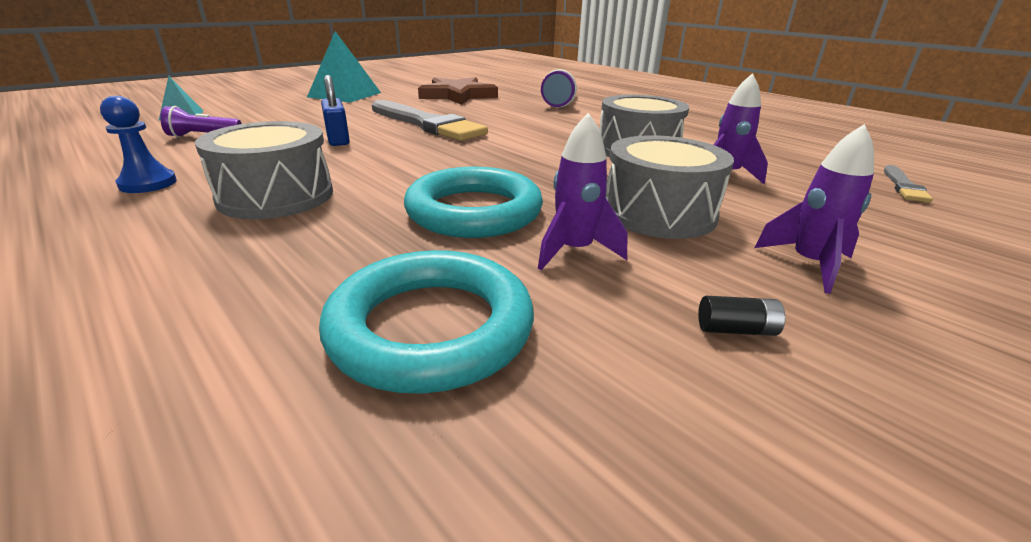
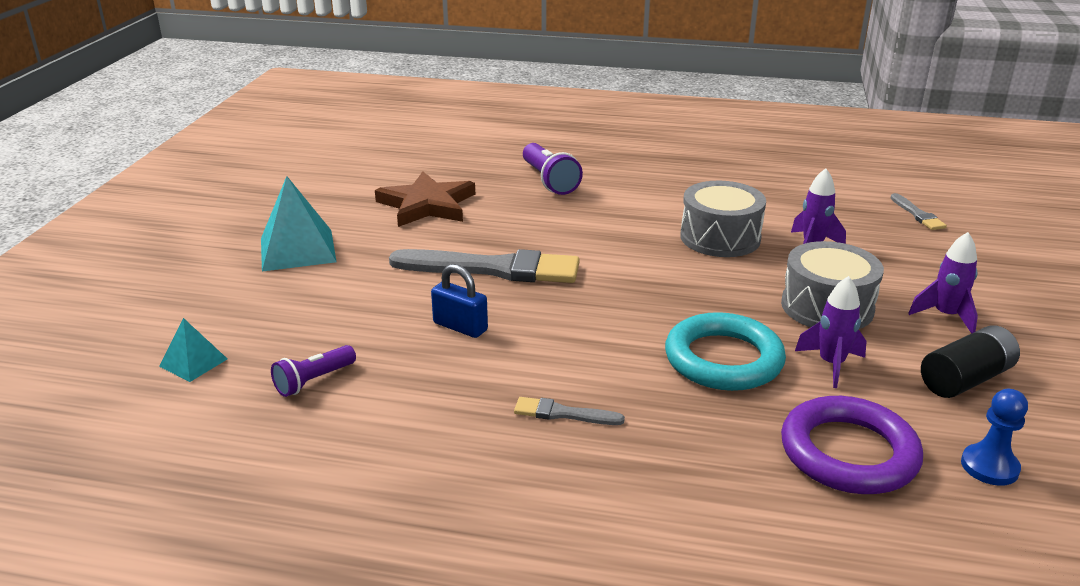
camera: 35 degrees left, 0 degrees up
blue pawn [100,96,177,193] -> blue pawn moved to [961,389,1028,486]
grey drum [195,121,333,219] -> grey brush [514,397,625,425]
turquoise ring [319,250,534,394] -> purple ring [781,396,923,494]
black battery [698,296,785,336] -> black battery [921,325,1020,398], size x2.15

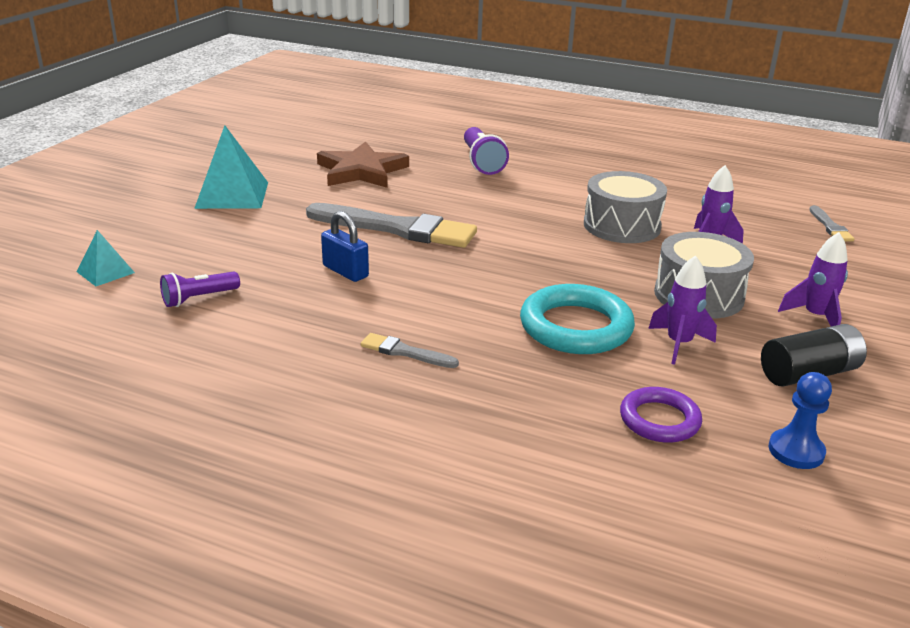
camera: 10 degrees right, 0 degrees up
purple ring [781,396,923,494] -> purple ring [620,387,702,443], size x0.61

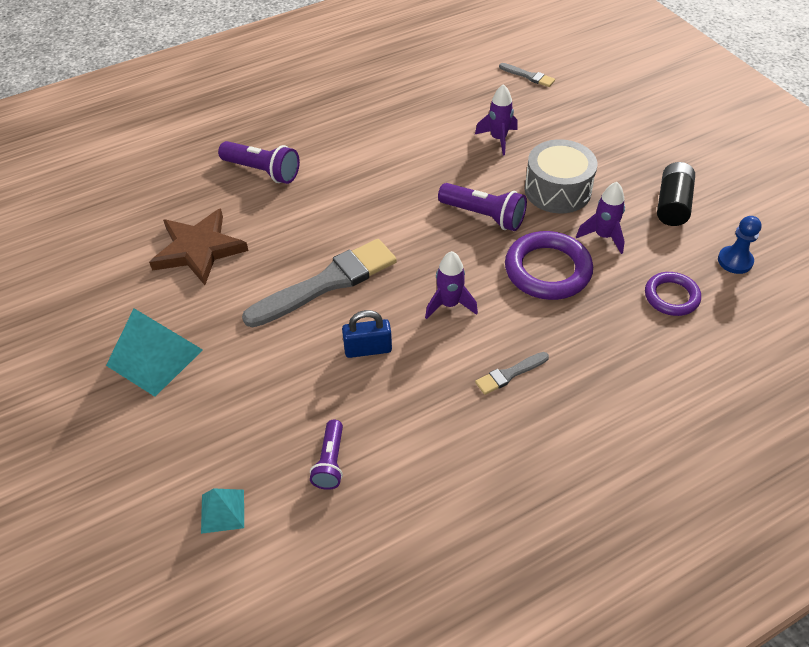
camera: 50 degrees left, 20 degrees up
turquoise ring [520,284,635,354] -> purple ring [505,231,593,300]
grey drum [584,171,667,243] -> none
purple rocket [778,232,848,326] -> purple rocket moved to [425,251,478,319]
none -> purple flashlight [438,183,527,231]

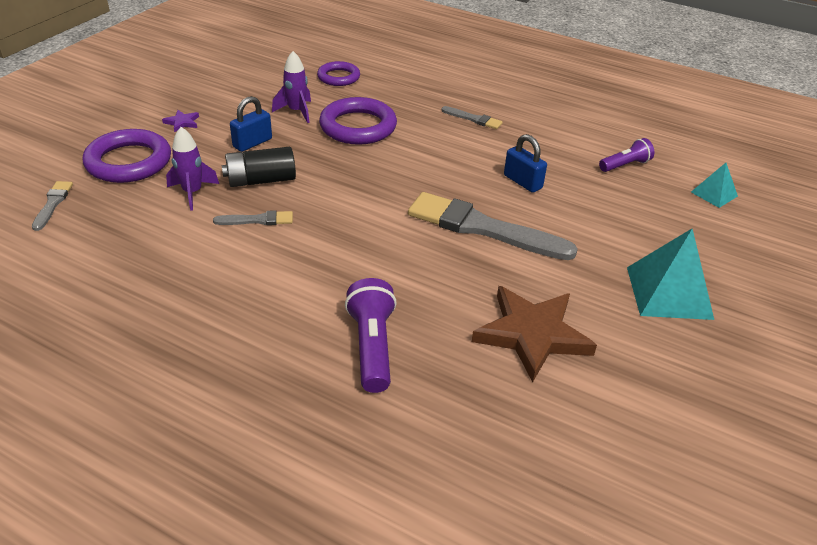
camera: 125 degrees left, 10 degrees down
purple rocket [425,251,478,319] -> none
purple flashlight [438,183,527,231] -> none
grey drum [525,139,597,213] -> blue padlock [230,96,272,152]
black battery [657,162,695,226] -> black battery moved to [222,147,296,187]
blue pawn [718,216,762,274] -> none
none -> purple ring [83,129,171,183]
none -> purple star [162,110,199,132]
none -> grey brush [213,210,293,225]

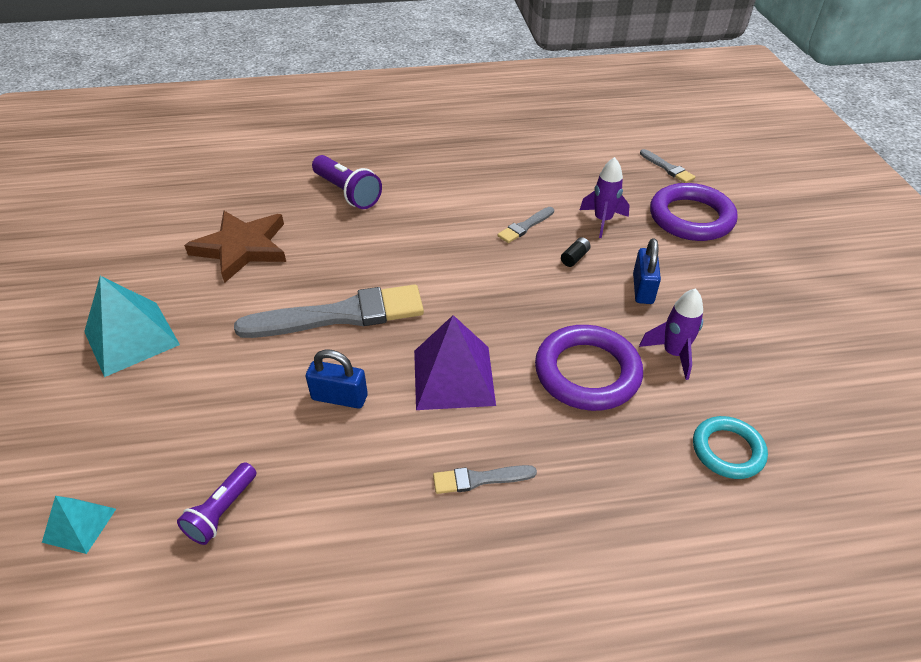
camera: 145 degrees right, 5 degrees up
purple star [162,110,199,132] -> none
black battery [222,147,296,187] -> black battery [561,237,591,267], size x0.47
purple ring [317,61,360,86] -> turquoise ring [693,416,768,479]
none -> purple pyramid [414,315,496,410]

